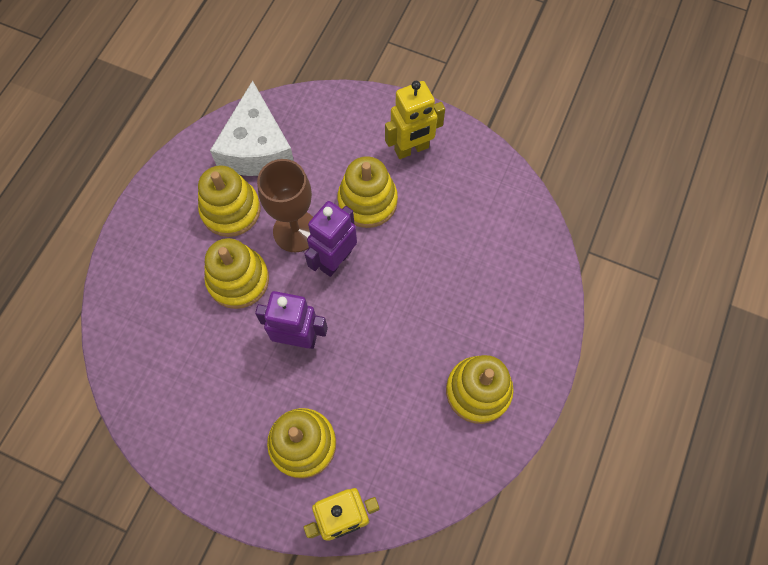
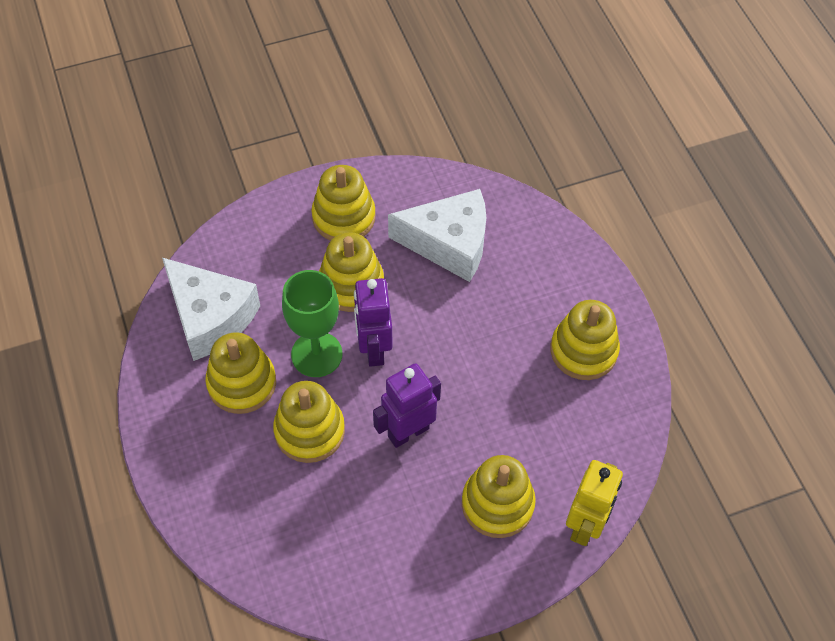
camera: 45 degrees left, 10 degrees down
brown goblet [257,159,313,252] -> green goblet [282,270,342,377]
yellow robot [385,81,445,159] -> yellow stacking toy [311,165,375,241]
none -> white cheese [388,189,486,282]

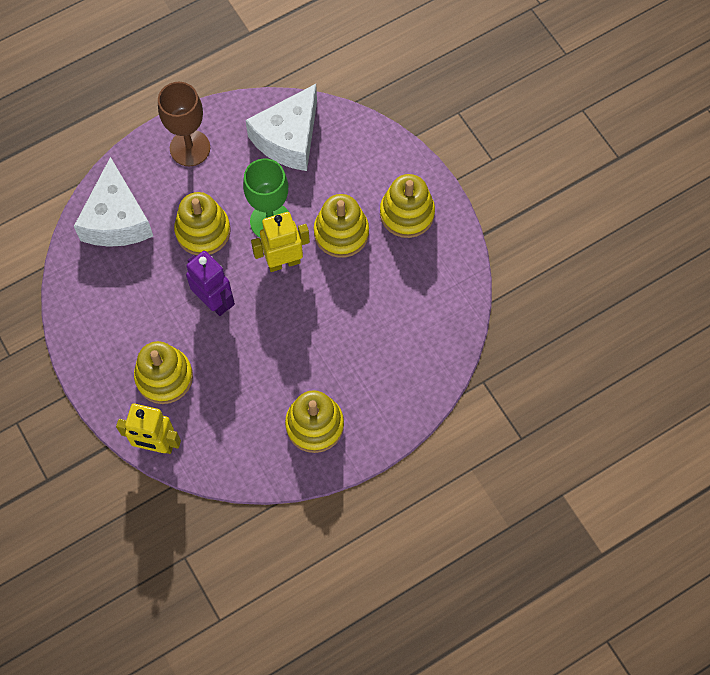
camera: 80 degrees right, 10 degrees up
yellow stacking toy [205,332,276,414] -> none
purple robot [354,278,393,367] -> yellow robot [251,212,310,272]
white cheese [388,189,486,282] -> white cheese moved to [74,157,153,247]
none -> brown goblet [158,82,210,166]

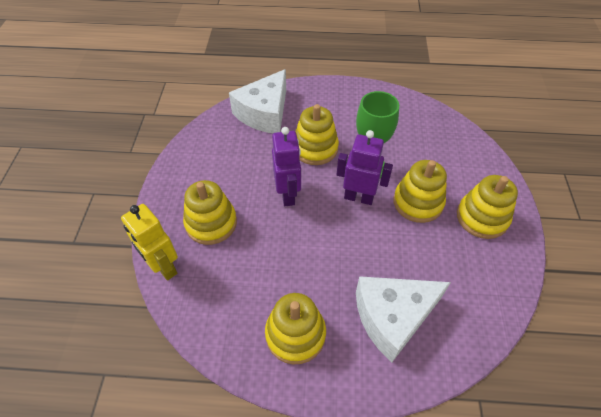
camera: 35 degrees right, 15 degrees down
brown goblet [158,82,210,166] -> none
white cheese [245,84,317,171] -> white cheese moved to [356,276,451,362]
yellow robot [251,212,310,272] -> purple robot [336,130,393,205]

